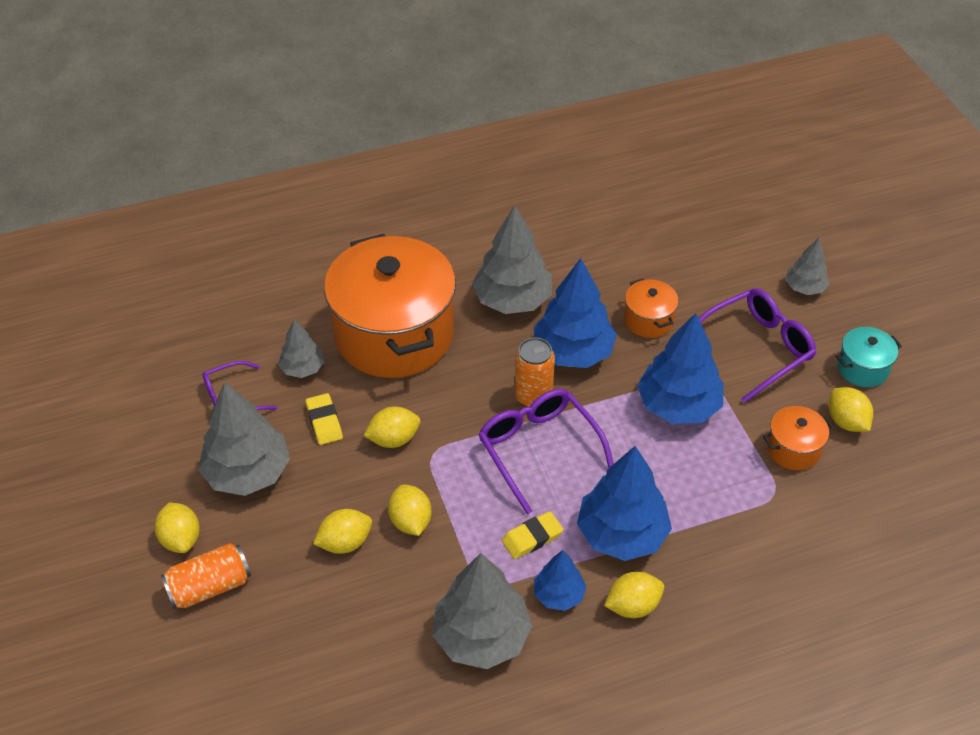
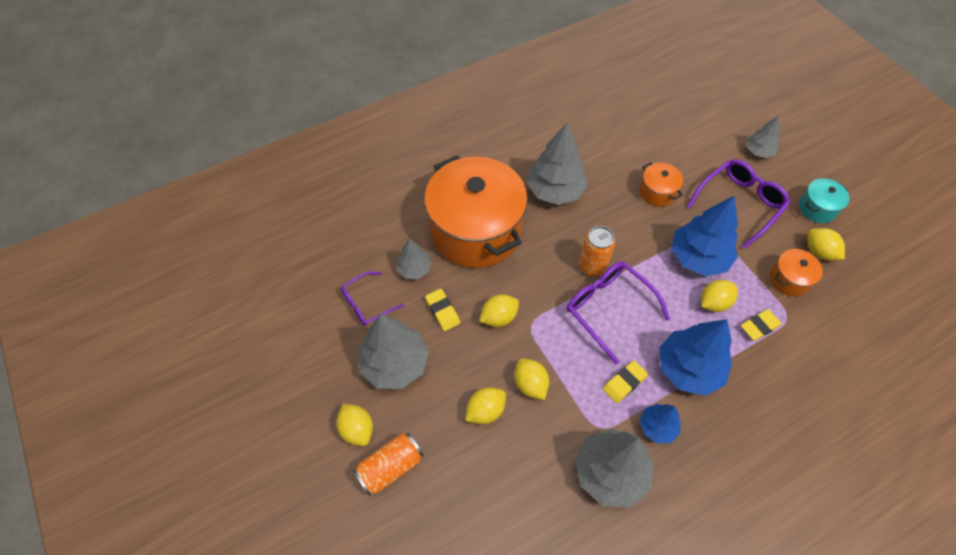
camera: 10 degrees left, 10 degrees up
blue tree [533,258,617,368] -> none
yellow lemon [604,572,664,618] -> yellow lemon moved to [701,280,738,312]
none -> yellow eraser [741,309,782,341]

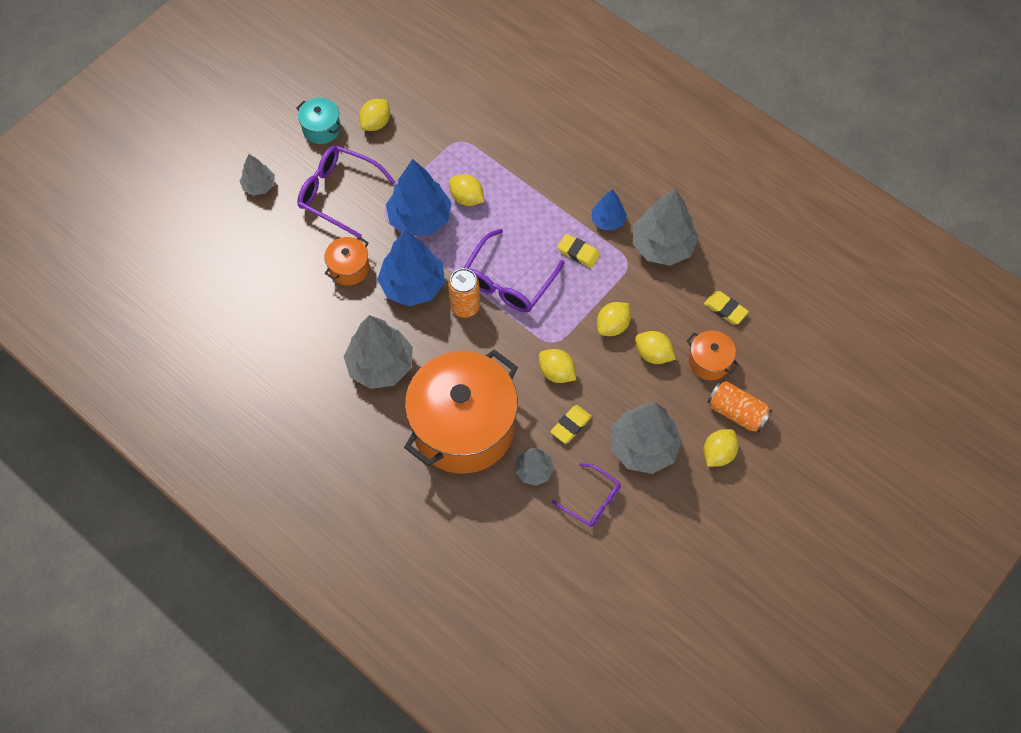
camera: 110 degrees left, 5 degrees up
blue tree [659,319,732,396] -> blue tree moved to [377,230,445,307]
yellow eraser [741,309,782,341] -> yellow eraser moved to [704,291,749,324]
orange pot [770,249,823,297] -> orange pot moved to [687,331,739,380]

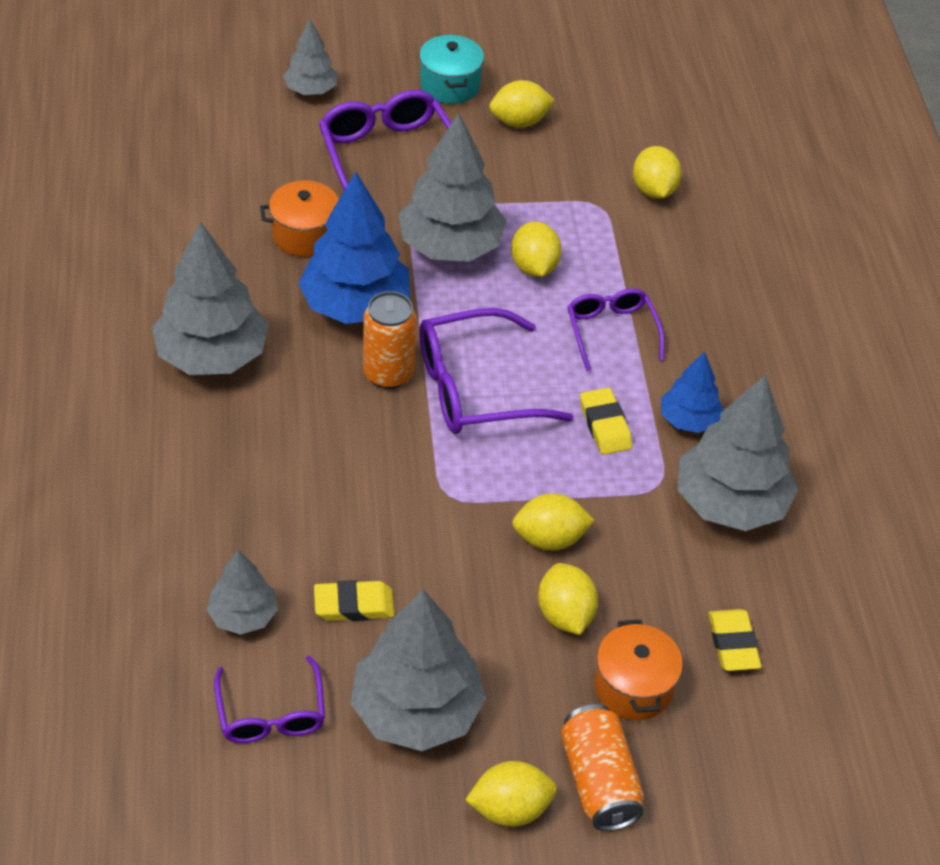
camera: 40 degrees right, 15 degrees down
blue tree [386,159,452,236] -> grey tree [398,113,507,262]
orange pot [404,350,518,474] -> none
yellow lemon [539,349,576,383] -> yellow lemon moved to [633,146,682,199]
none -> purple glasses [567,288,665,371]

